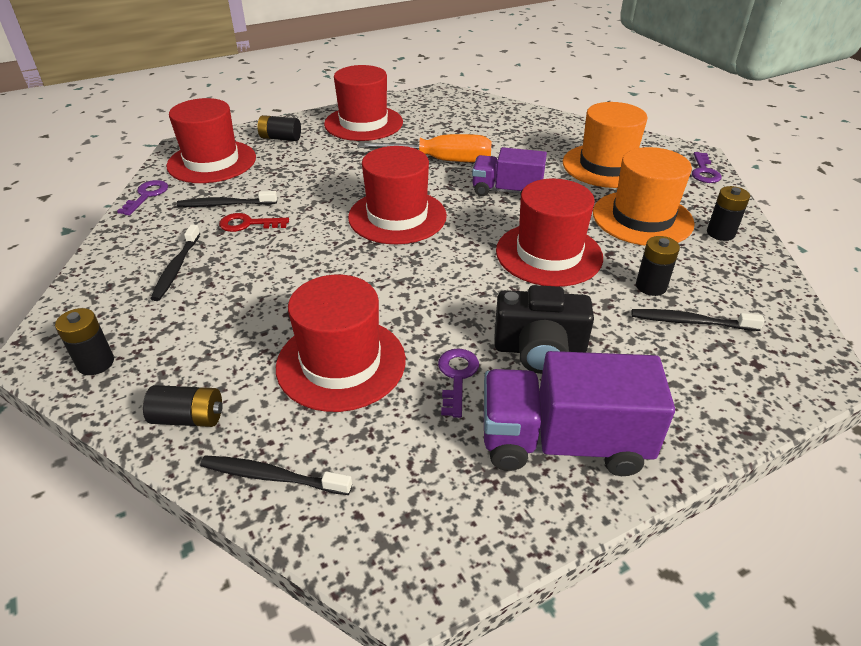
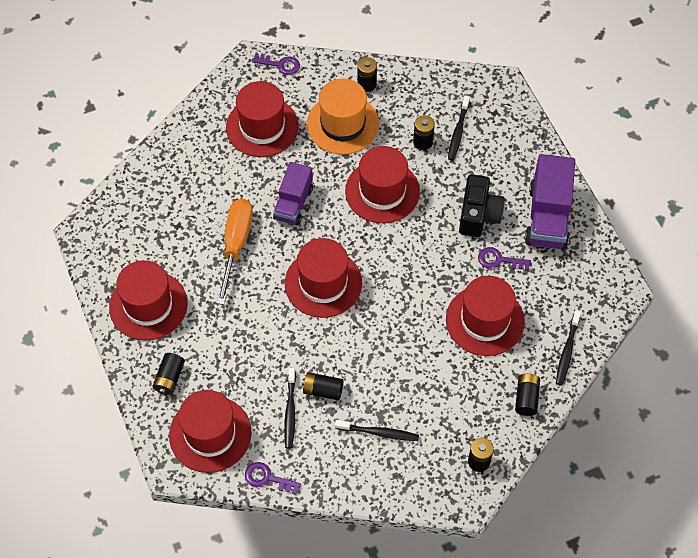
camera: 85 degrees left, 20 degrees up
red key [219,213,289,232] -> black battery [302,372,343,401]
orange hat [563,102,648,188] -> red hat [226,81,299,157]

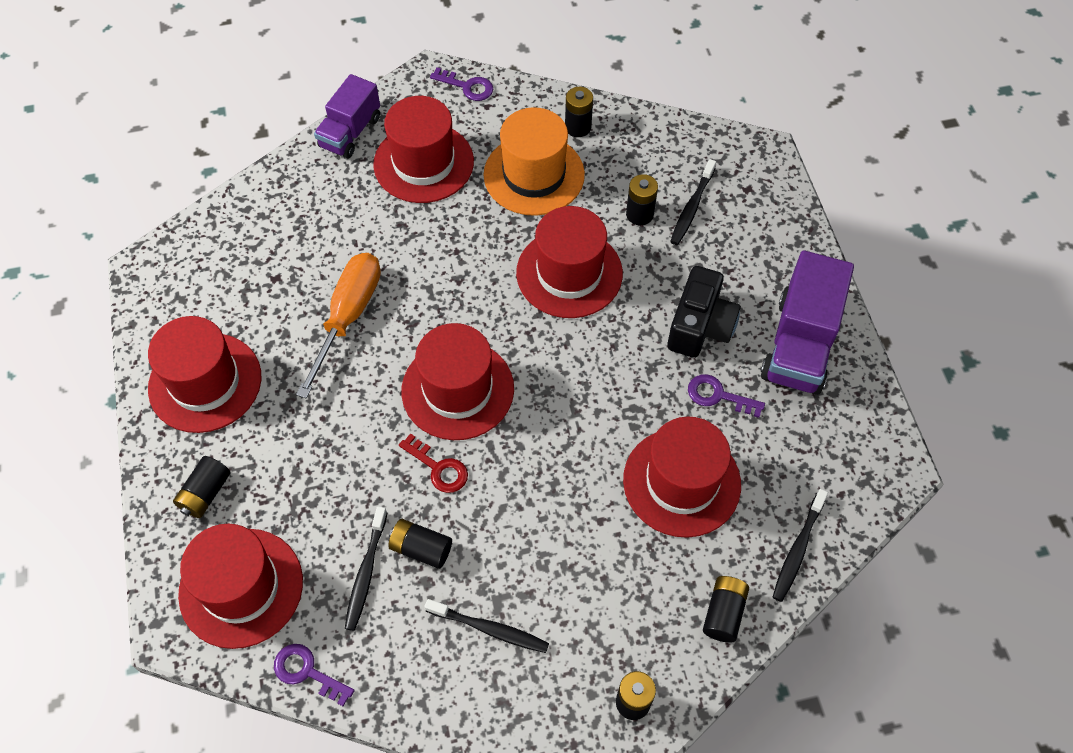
camera: 10 degrees right, 0 degrees up
purple truck [273,162,313,225] -> purple truck moved to [314,74,380,158]
none -> red key [399,433,468,493]

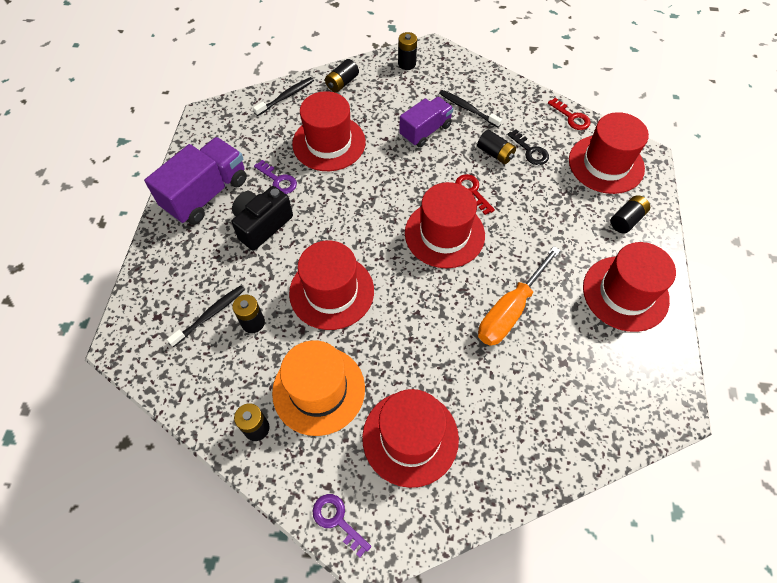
camera: 160 degrees left, 0 degrees up
purple key [274,644,355,706] -> red key [548,98,591,130]
purple truck [314,74,380,158] -> purple truck moved to [399,97,454,148]
black toothbrush [345,507,387,631] -> black key [507,129,549,165]

